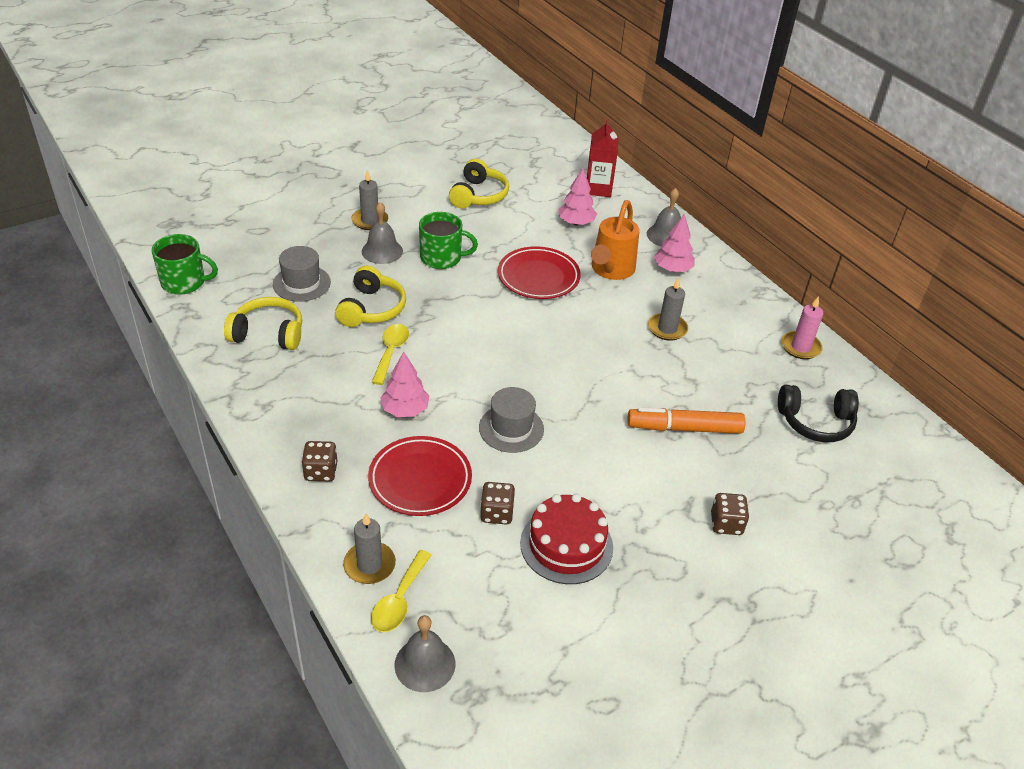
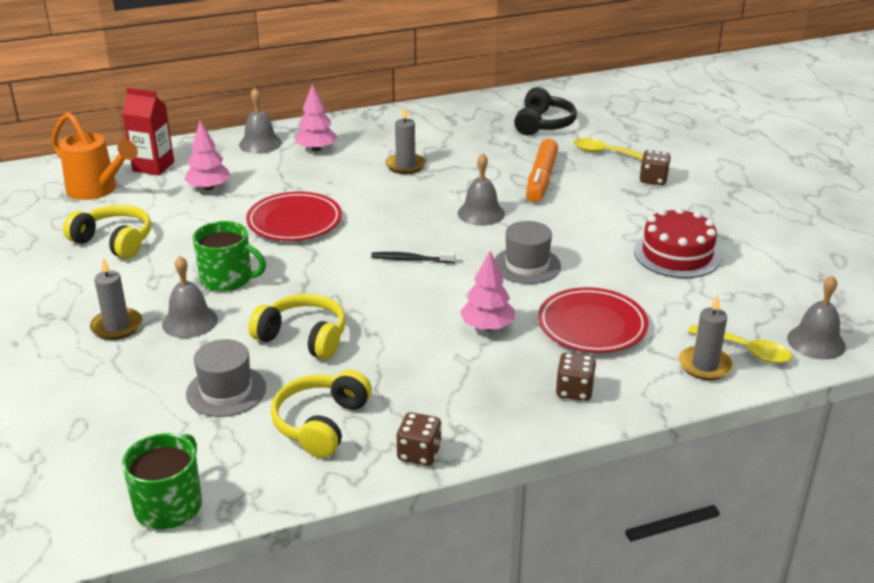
camera: 75 degrees left, 10 degrees down
yellow spoon [372,324,409,385] -> yellow spoon moved to [573,138,643,160]
green mug [419,212,478,269] -> green mug turned 90 degrees clockwise [193,221,266,292]
brown dice [480,482,515,525] -> brown dice moved to [397,412,442,466]
orange watering can [591,200,639,280] -> orange watering can moved to [51,112,138,200]
pink candle [781,296,823,359] -> none
none -> black toothbrush [371,251,456,263]
none -> grey bell [458,153,505,226]

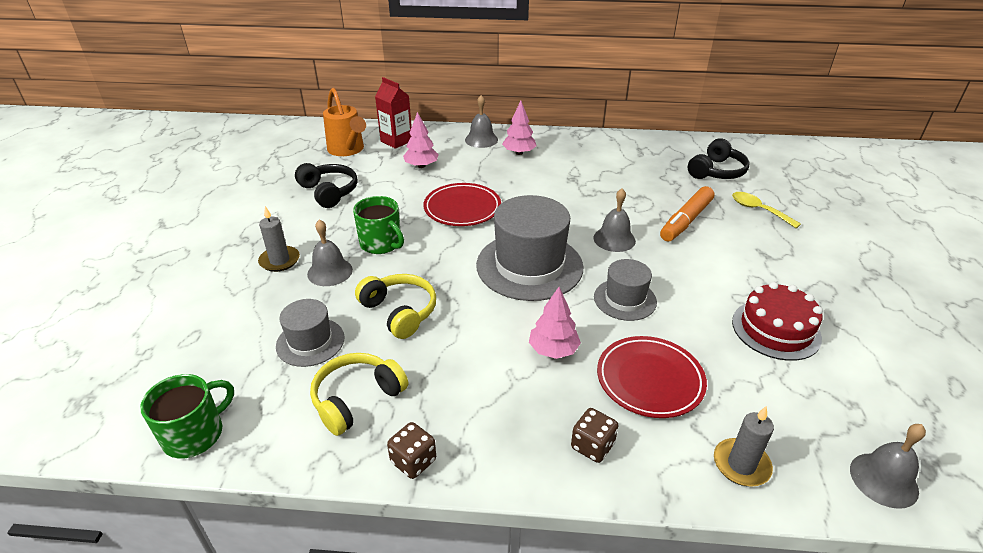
camera: 25 degrees right, 5 degrees up
yellow headphones [63,205,151,259] -> black headphones [295,163,358,208]
black toothbrush [371,251,456,263] -> grey hat [476,195,583,301]
grey candle [385,106,426,174] -> none
brown dice [640,150,671,185] -> none
yellow spoon [688,325,792,363] -> none

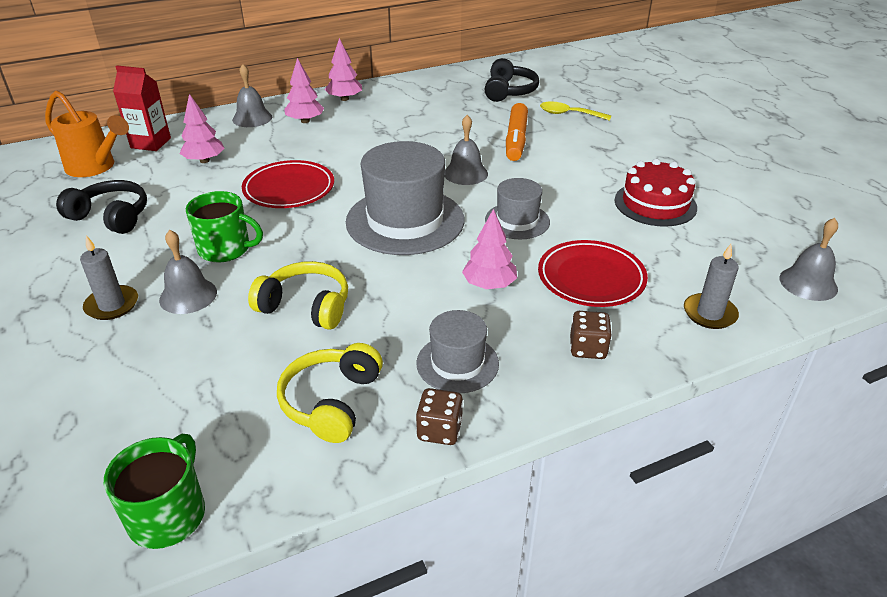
camera: 30 degrees left, 0 degrees up
grey hat [276,299,345,367] -> grey hat moved to [416,310,499,393]
none -> pink tree [325,38,362,101]

